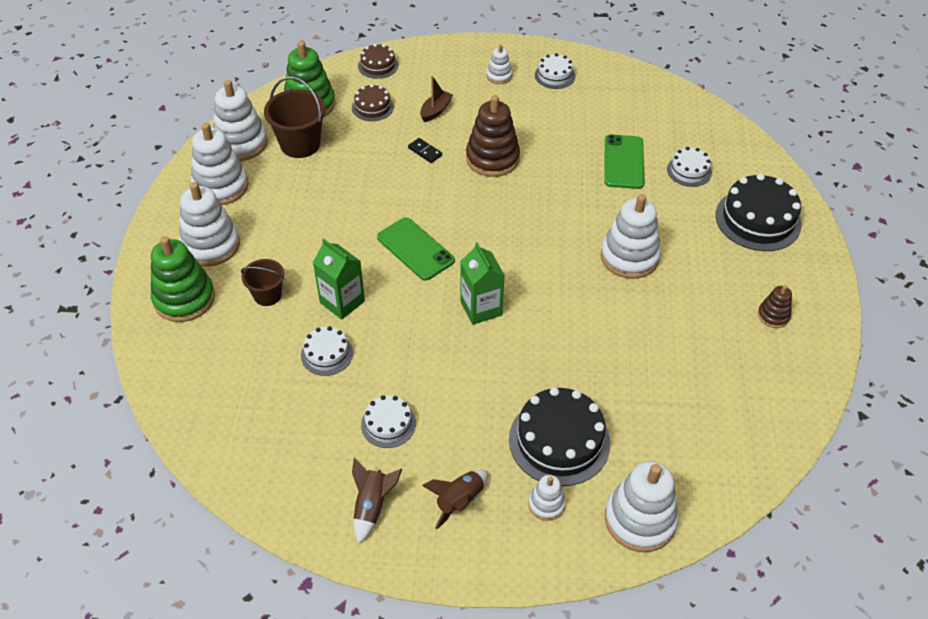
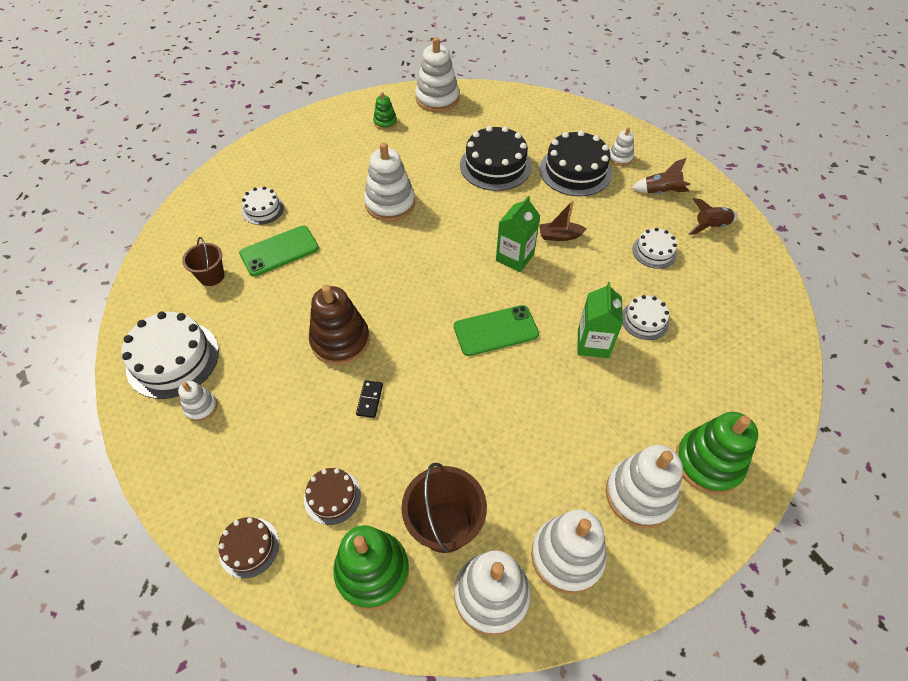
camera: 125 degrees left, 5 degrees up
brown bucket [241,259,284,306] -> brown bucket moved to [182,237,224,286]
green phone [377,217,455,281] -> green phone turned 60 degrees clockwise [454,305,539,356]
brown boat [420,76,453,122] -> brown boat moved to [539,200,587,241]
white cake [535,53,575,89] -> white cake [121,311,219,399], size x1.82
white stacking toy [605,461,679,552] -> white stacking toy moved to [415,37,459,112]
black cake [715,173,802,251] -> black cake moved to [460,126,532,191]
brown stacking toy [758,285,792,328] -> green stacking toy [373,92,397,130]

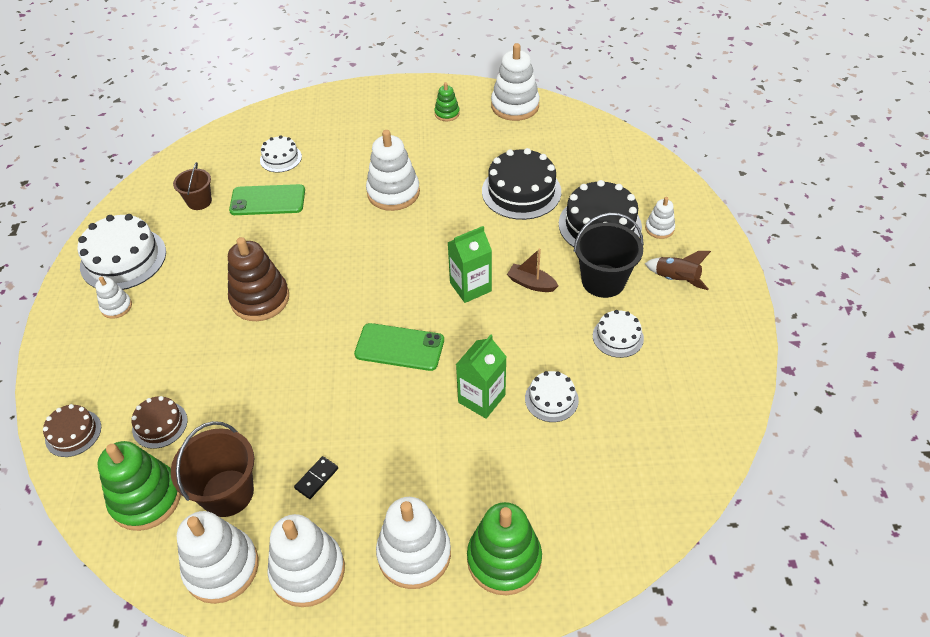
camera: 30 degrees right, 5 degrees down
black domino [356,380,383,418] -> black domino moved to [294,456,338,499]
brown rocket [688,198,738,235] -> none
none -> black bucket [574,213,644,298]

